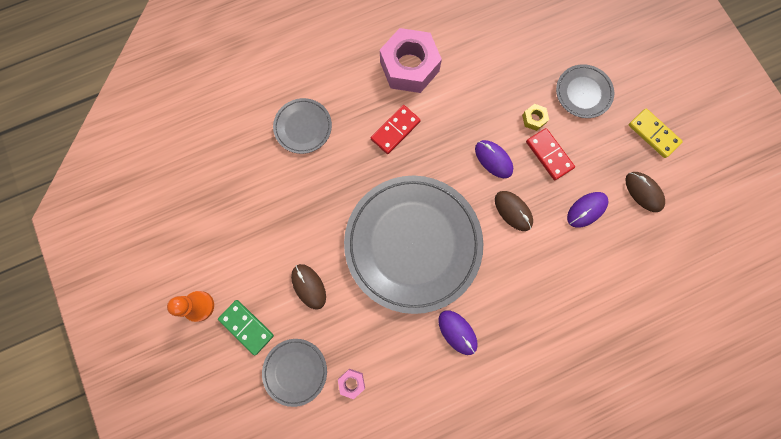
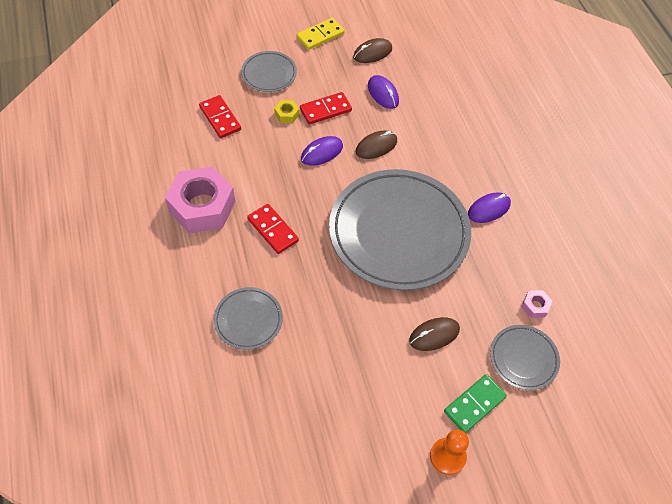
camera: 85 degrees left, 20 degrees down
none -> red domino [199,95,241,138]

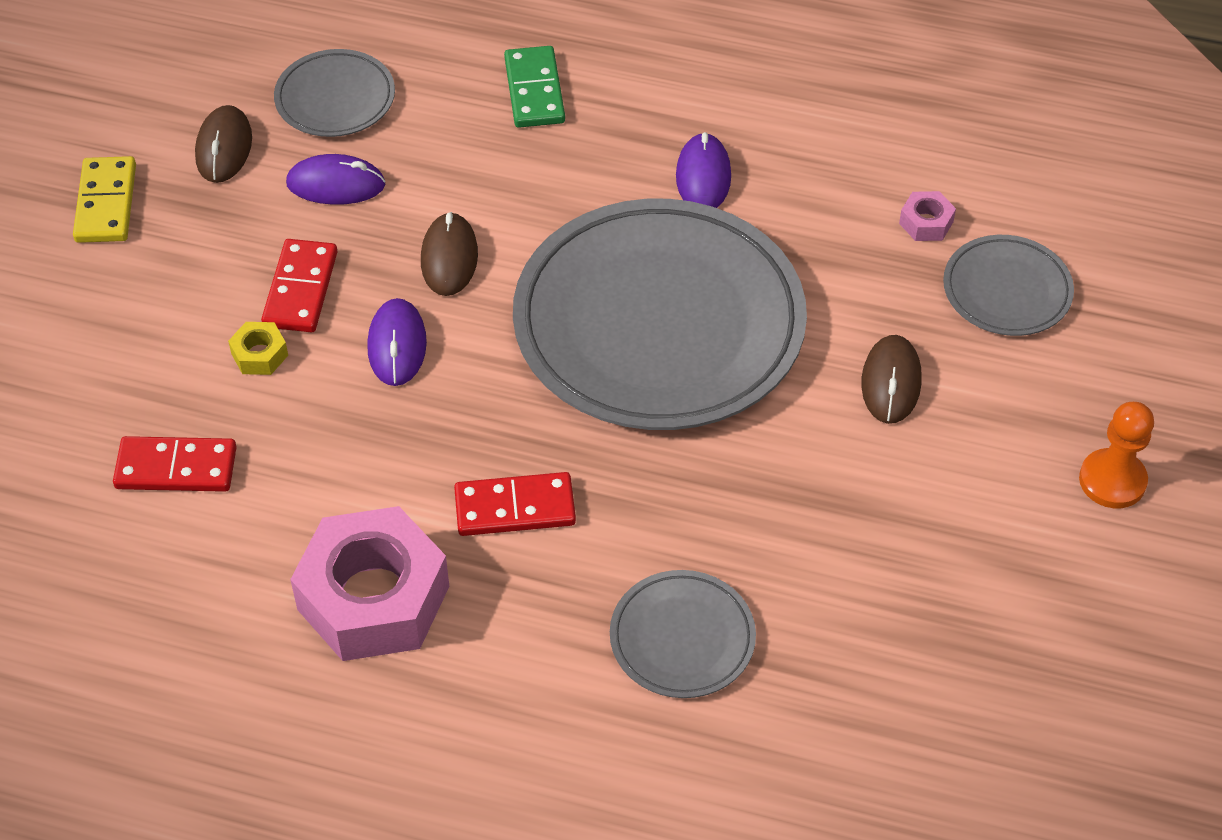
camera: 55 degrees left, 5 degrees down
grey plate [241,51,297,92] -> grey plate moved to [274,49,395,137]
green domino [444,374,507,433] -> green domino moved to [504,46,565,128]

